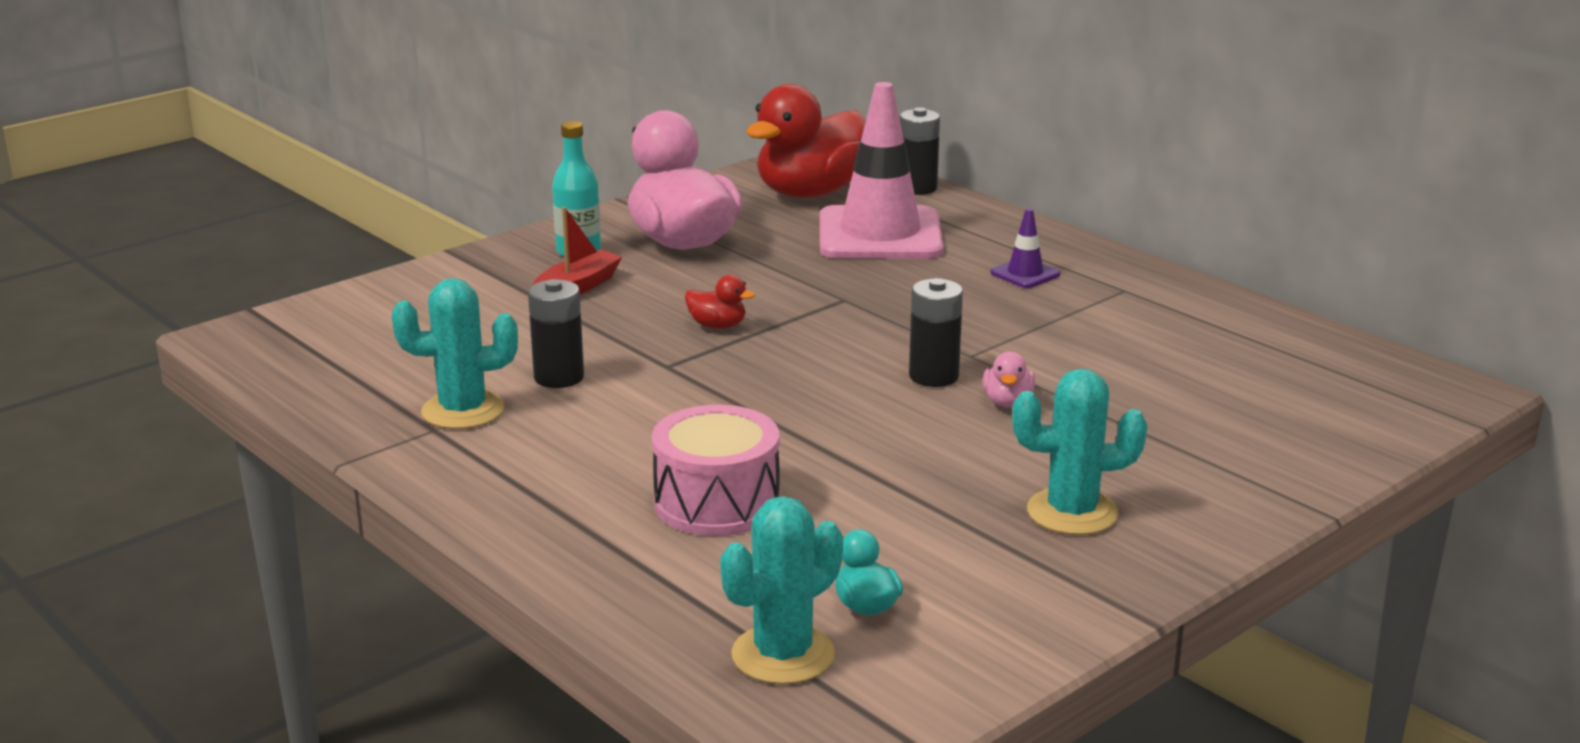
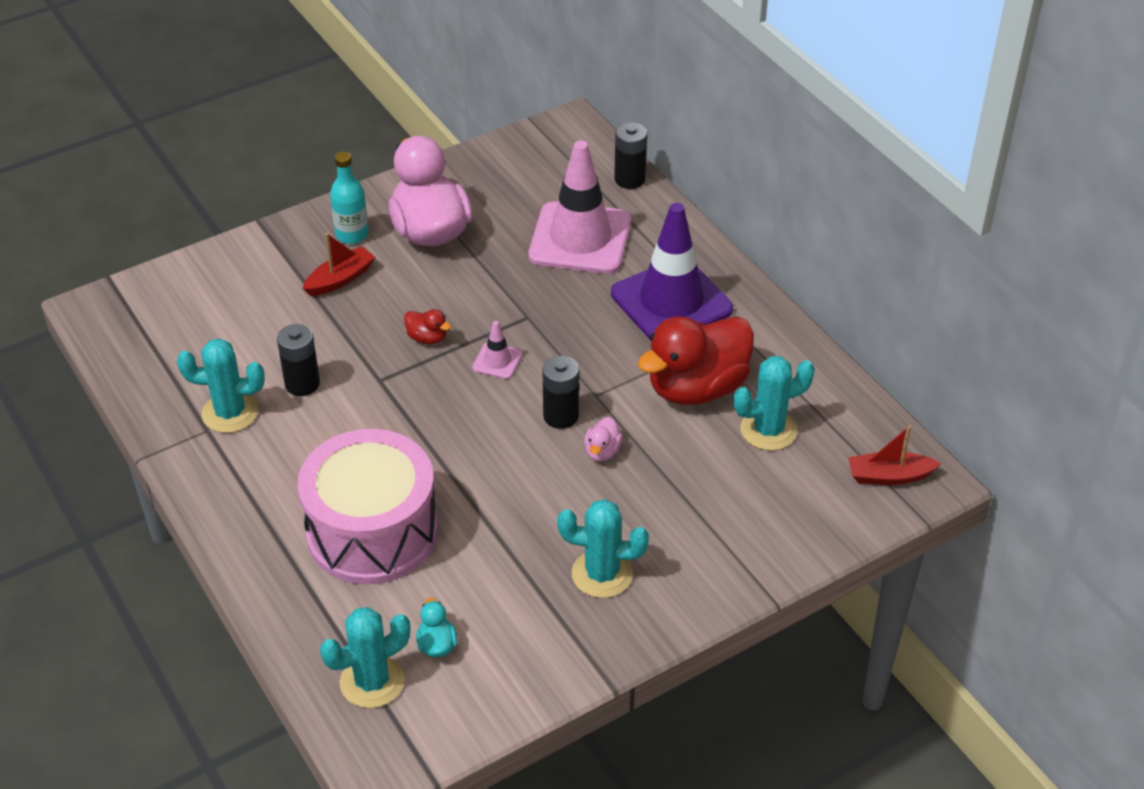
camera: 10 degrees right, 20 degrees up
pink drum [652,405,780,536] -> pink drum [298,429,438,585], size x1.57
red duck [746,84,866,198] -> red duck moved to [638,316,754,405]
purple traffic cone [991,208,1060,288] -> purple traffic cone [611,203,733,340], size x2.37
none -> pink traffic cone [472,321,522,379]
none -> turquoise cactus [733,356,815,451]
none -> red boat [848,426,941,485]

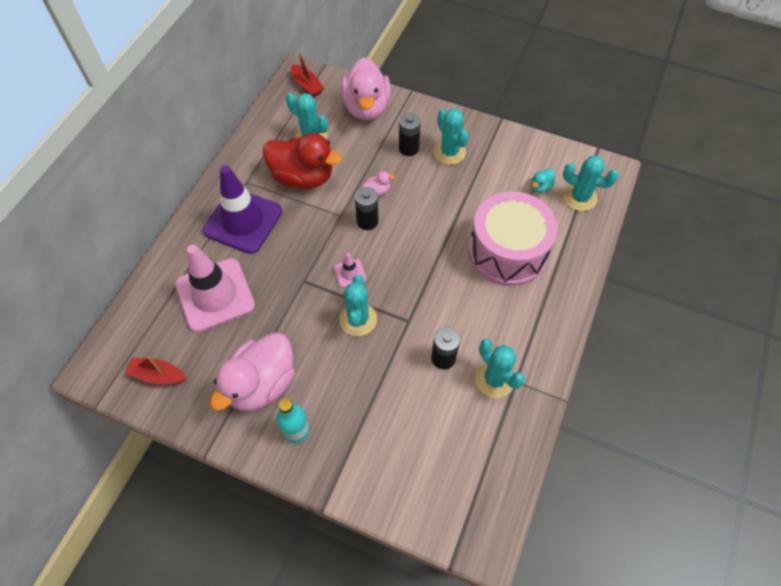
camera: 125 degrees left, 15 degrees up
red boat [302,233,375,296] -> red boat moved to [125,356,187,384]
red duck [404,309,451,344] -> turquoise cactus [339,275,377,336]
black battery [614,122,647,189] -> black battery moved to [399,113,421,156]
none -> pink duck [341,57,391,121]

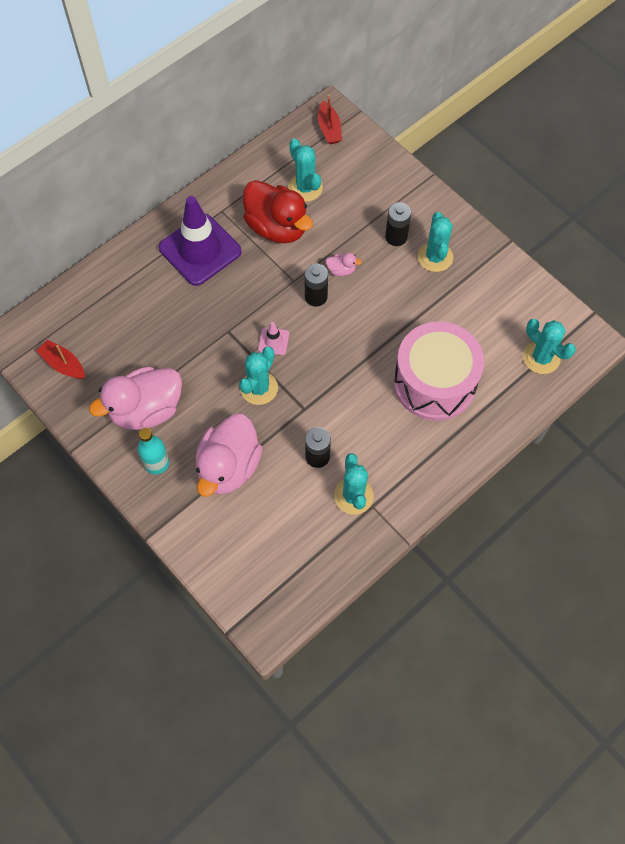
camera: 25 degrees right, 5 degrees up
pink traffic cone [175,245,255,332] -> none
pink duck [341,57,391,121] -> pink duck moved to [196,414,262,497]
turquoise duck [531,169,555,193] -> none

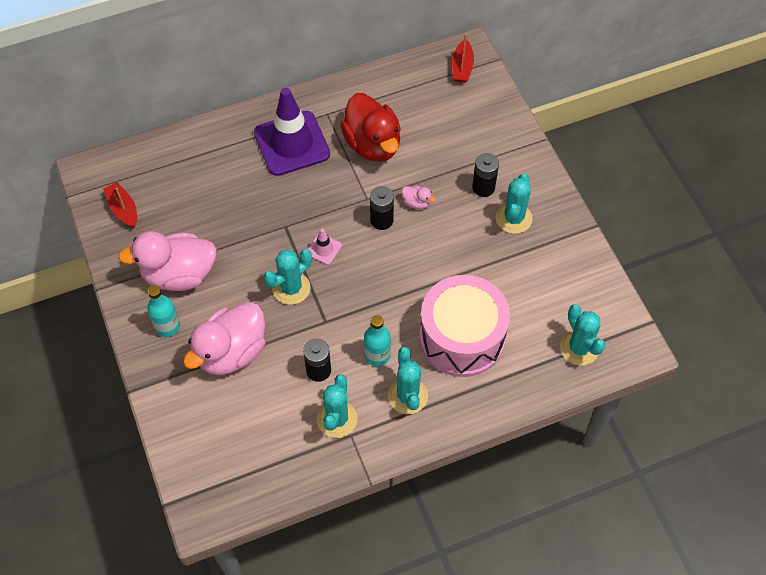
camera: 20 degrees right, 5 degrees down
turquoise cactus [288,139,323,202] -> turquoise cactus moved to [388,347,428,414]
none -> turquoise bottle [364,315,391,366]

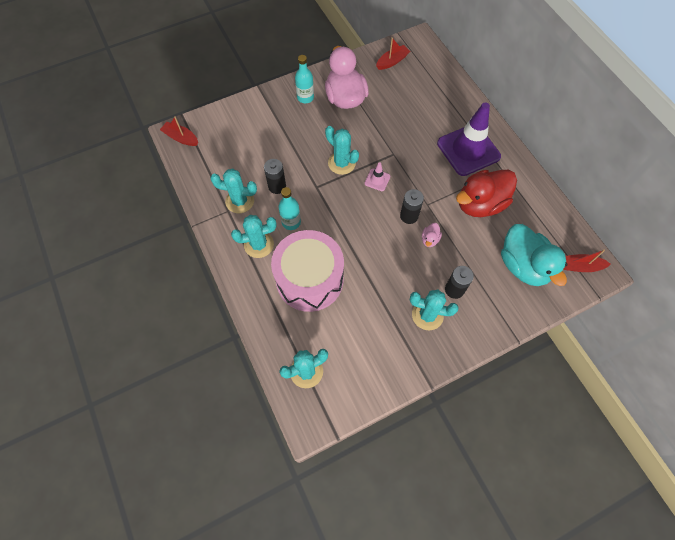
camera: 85 degrees right, 5 degrees up
pink duck [183,302,266,375] -> none
none -> red boat [160,116,198,146]
none -> turquoise duck [501,224,568,286]

